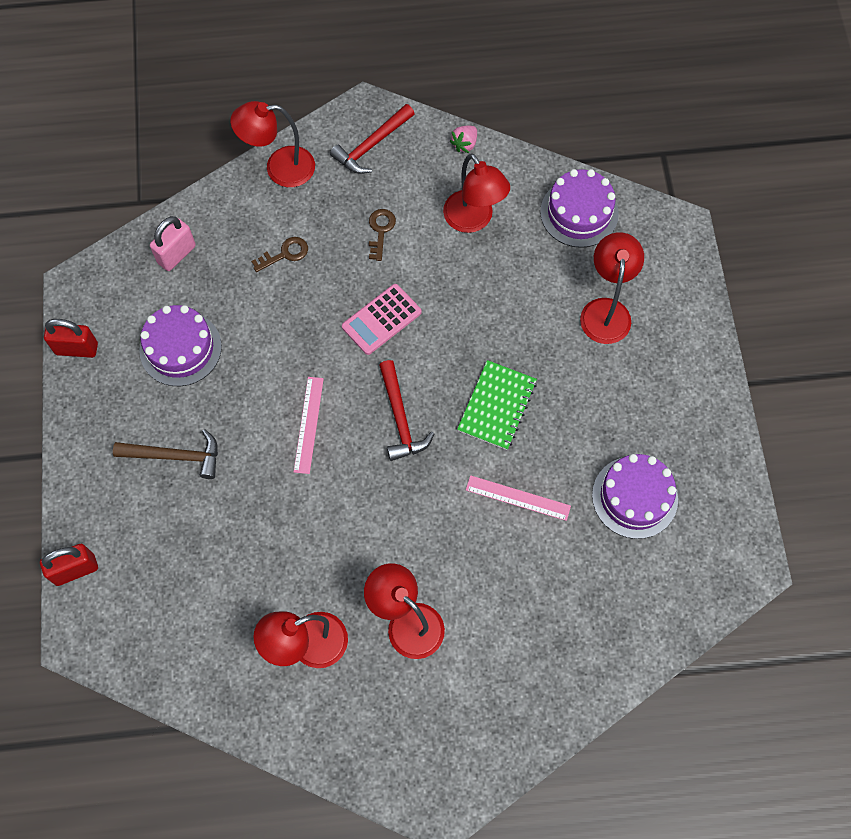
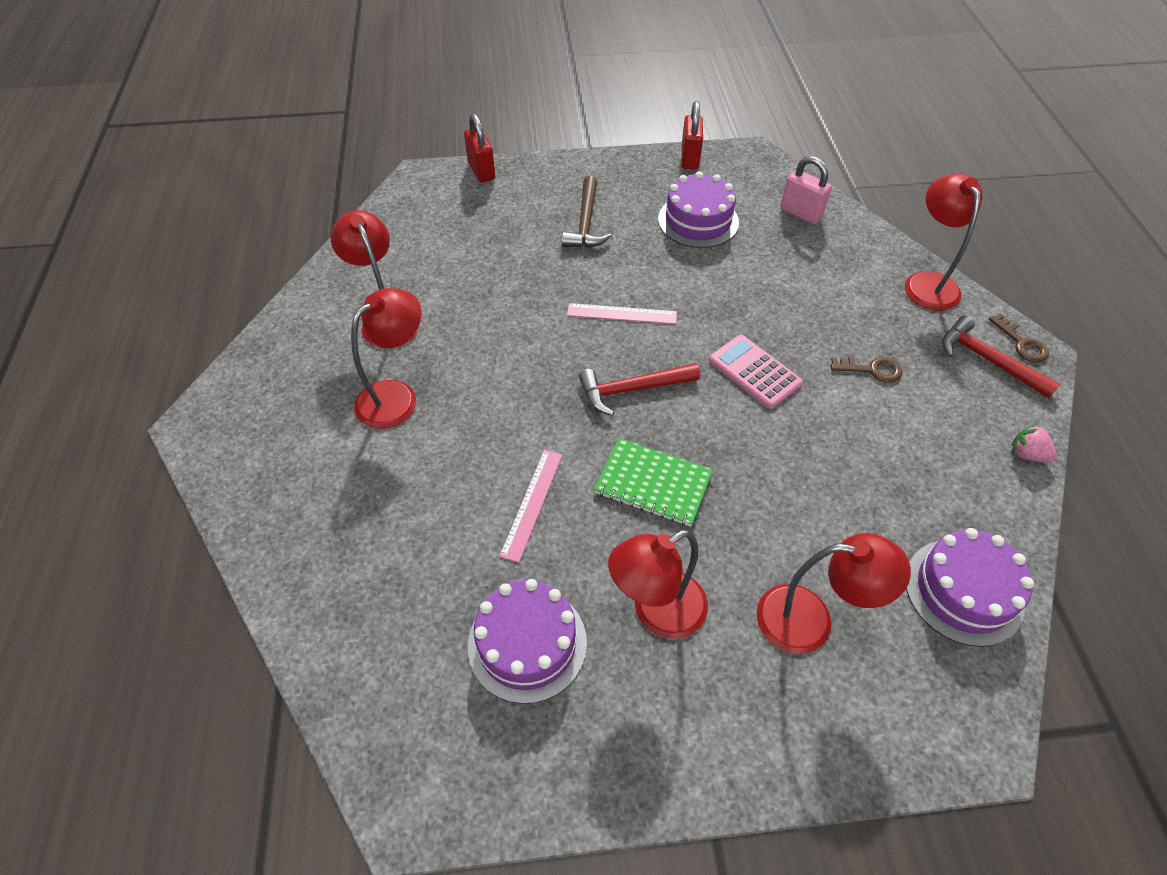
camera: 90 degrees right, 15 degrees down
brown key [251,237,308,272] -> brown key moved to [989,313,1049,362]
red lamp [443,153,510,233] -> red lamp moved to [608,530,708,639]

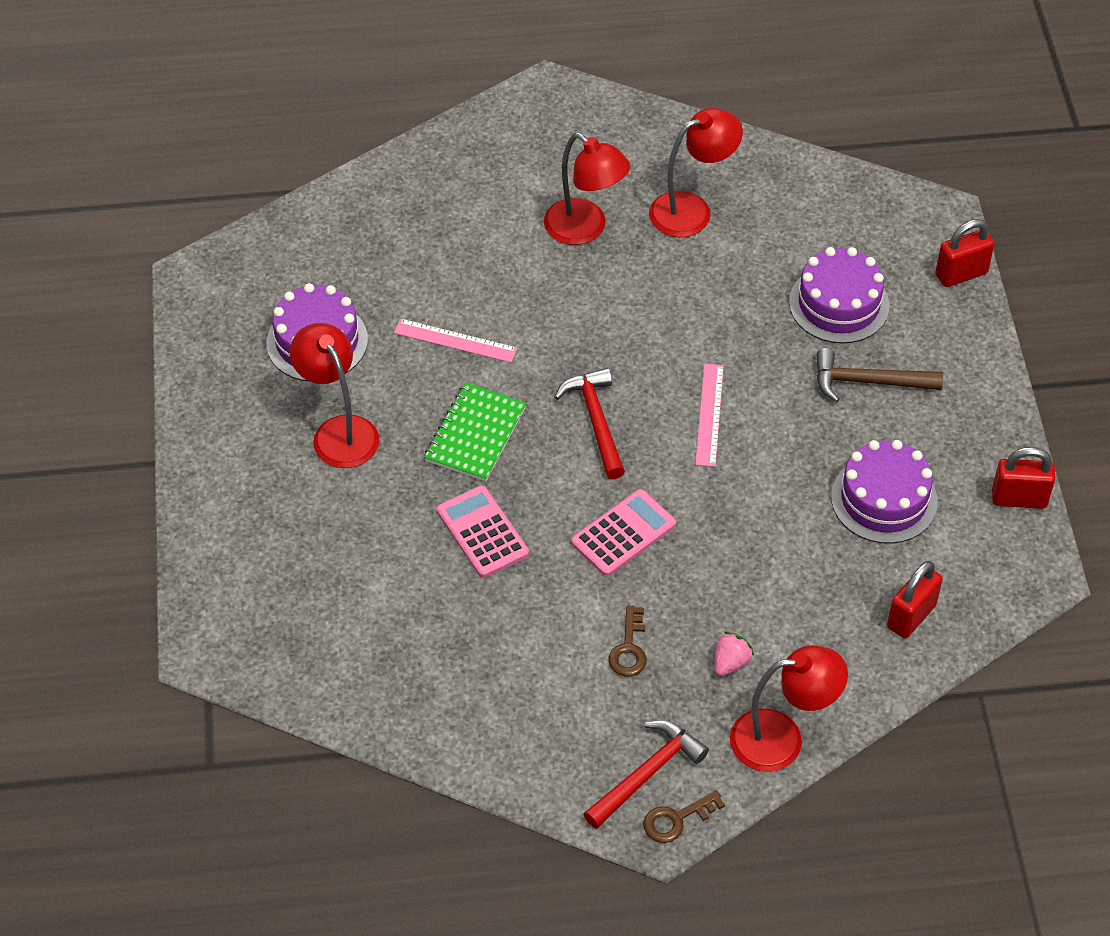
camera: 90 degrees right, 0 degrees up
red lamp [756,533,911,654] -> none
pink padlock [781,156,832,224] -> red padlock [887,561,943,639]
purple cake [906,528,1034,647] -> purple cake moved to [789,247,889,343]
pink strawberry [1012,423,1057,462] -> pink strawberry moved to [714,632,754,676]
none -> pink calculator [437,485,529,578]

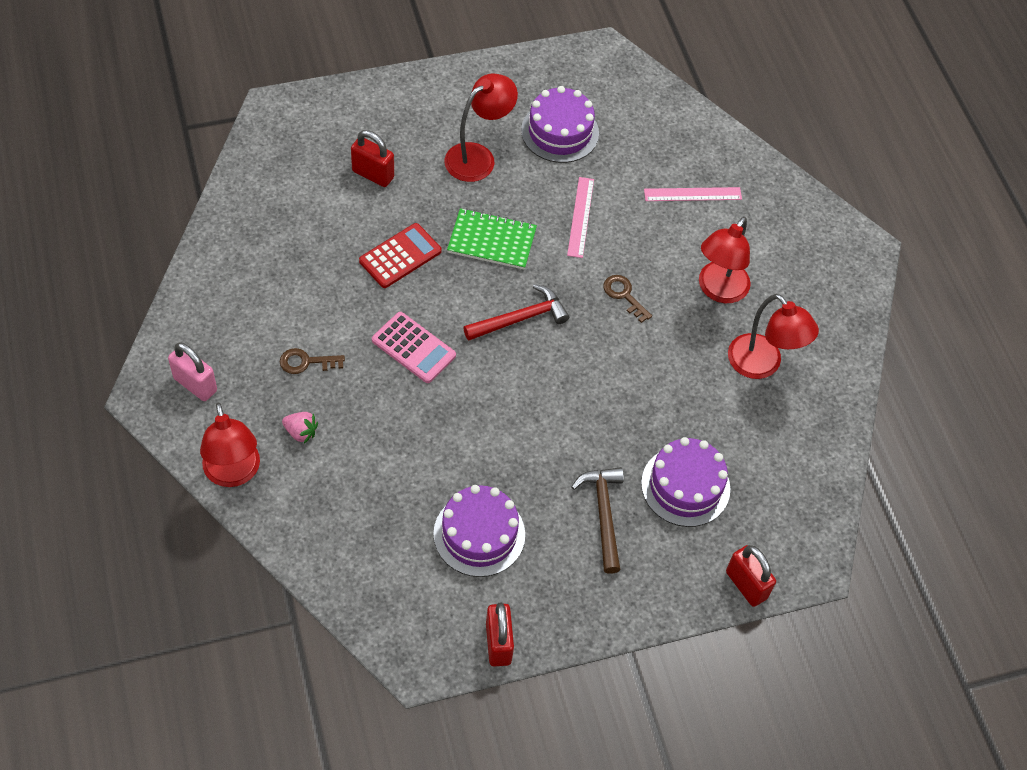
camera: 75 degrees right, 5 degrees up
pink calculator [437,485,529,578] -> red calculator [359,223,442,288]
red hammer [584,720,709,829] -> pink padlock [168,342,217,401]
brown key [643,790,725,843] -> brown key moved to [603,275,652,323]
pink ruler [695,364,724,467] -> pink ruler moved to [644,187,742,201]
red padlock [887,561,943,639] -> red padlock moved to [351,130,394,187]

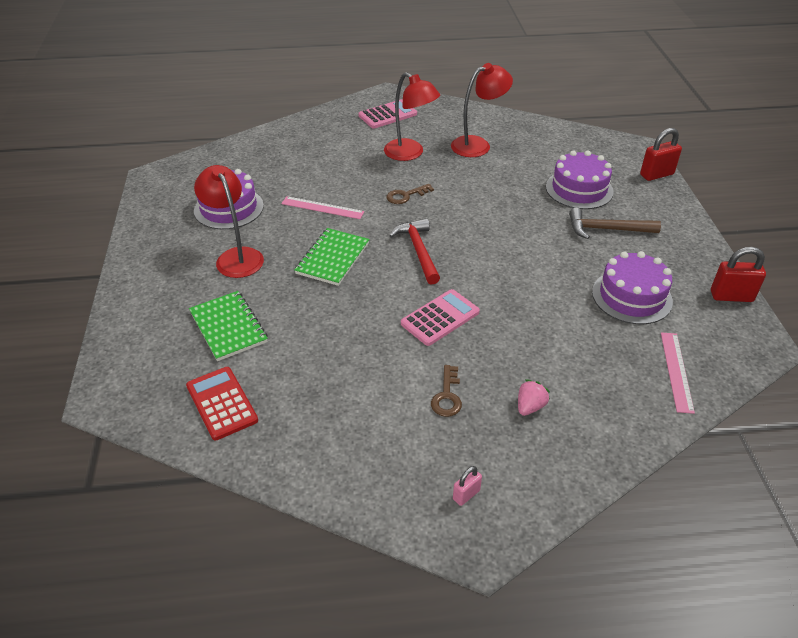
camera: 75 degrees left, 15 degrees down
pink padlock [168,342,217,401] -> pink padlock [453,466,482,506], size x0.56
red lamp [200,403,260,487] -> none
red padlock [351,130,394,187] -> green notebook [189,291,268,361]
red calculator [359,223,442,288] -> red calculator moved to [186,367,258,440]
pink ruler [644,187,742,201] -> pink ruler moved to [661,332,695,414]
none -> pink calculator [358,99,417,129]

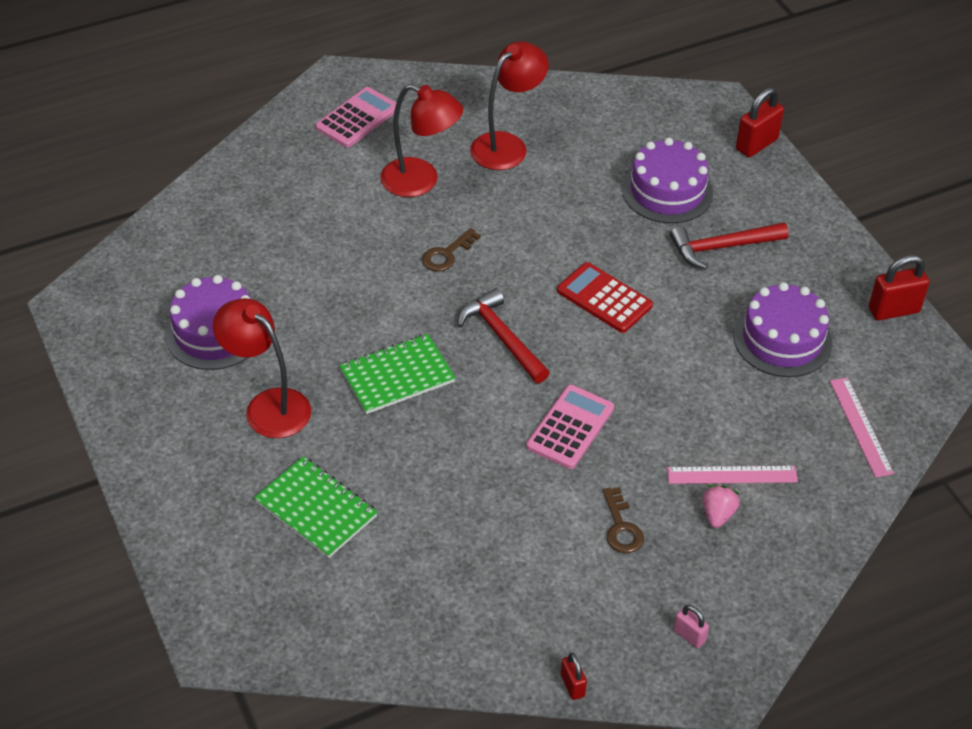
camera: 20 degrees left, 5 degrees up
red calculator [186,367,258,440] -> red calculator moved to [557,262,653,333]
pink ruler [281,196,365,219] -> pink ruler moved to [667,466,798,484]
green notebook [294,228,369,286] -> green notebook turned 60 degrees clockwise [339,334,456,414]
pink padlock [453,466,482,506] -> pink padlock turned 75 degrees counterclockwise [674,605,709,648]
brown hammer [569,208,661,239] -> red hammer [670,222,789,270]
none -> red padlock [561,653,587,700]

